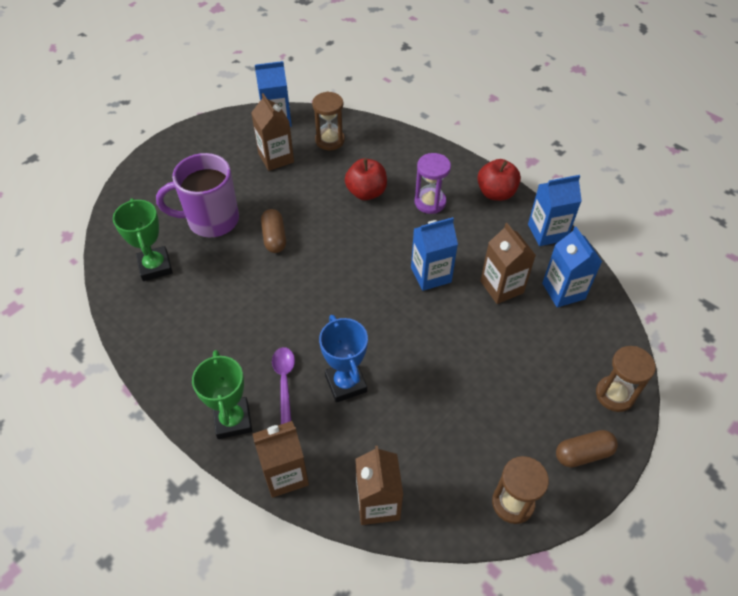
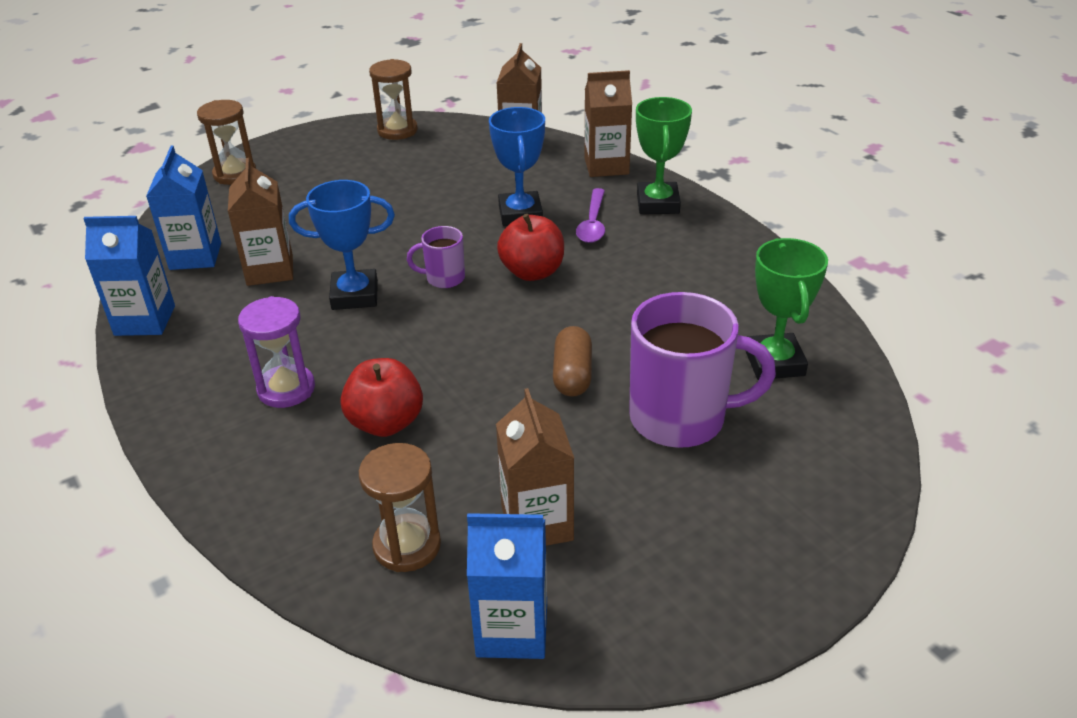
camera: 165 degrees left, 15 degrees down
blue carton [411,217,458,291] -> blue trophy [289,180,395,310]
red apple [477,159,521,201] -> red apple moved to [497,214,564,281]
brown capsule [556,430,618,467] -> none
none -> purple mug [407,226,465,288]

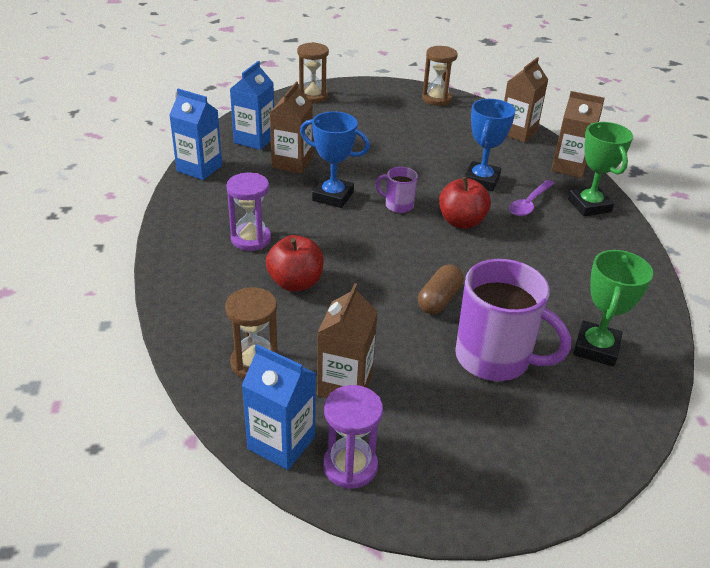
camera: 25 degrees right, 0 degrees up
green trophy [636,97,692,214] -> green trophy turned 45 degrees counterclockwise [568,122,633,216]
none -> purple hourglass [323,385,383,489]

